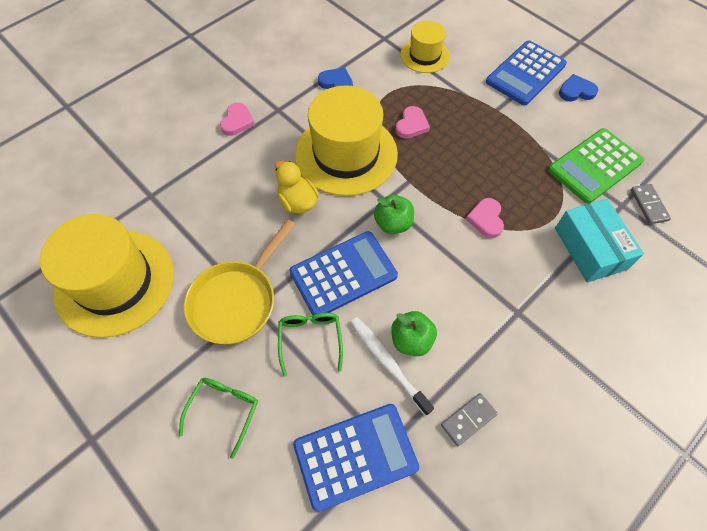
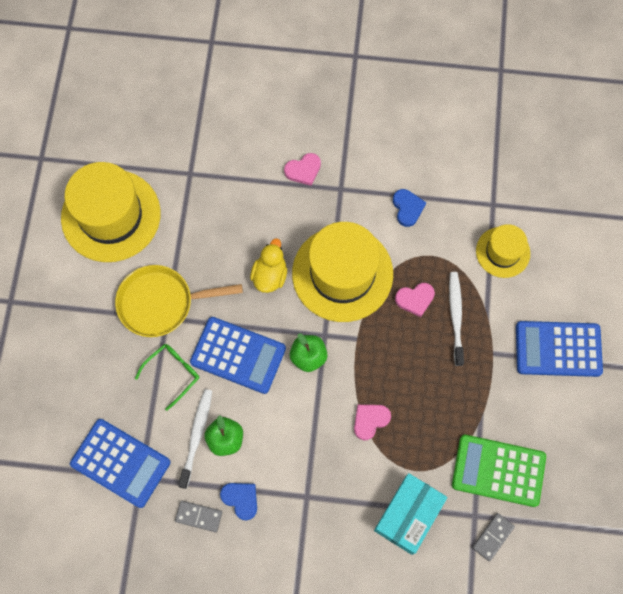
camera: 50 degrees right, 10 degrees up
green glasses [179,378,258,459] -> none
blue heart [559,74,598,102] -> blue heart moved to [220,483,257,521]
none -> white toothbrush [449,272,464,366]

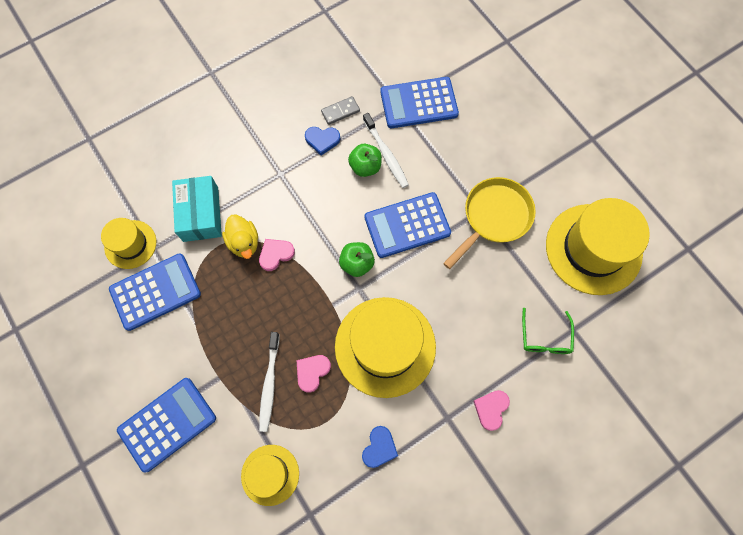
camera: 140 degrees right, 0 degrees up
green glasses [135,344,199,411] -> green glasses moved to [522,308,574,354]
yellow duck [250,238,287,293] -> yellow duck moved to [222,215,258,259]
pink heart [354,405,391,440] -> pink heart turned 135 degrees counterclockwise [259,239,295,271]
blue heart [393,189,426,227] -> blue heart turned 105 degrees counterclockwise [362,426,398,468]
white toothbrush [449,272,464,366] -> white toothbrush turned 45 degrees clockwise [259,332,280,432]
green calculator [452,435,546,507] -> blue calculator [109,253,201,331]
grey domino [472,513,515,561] -> yellow hat [101,218,156,269]

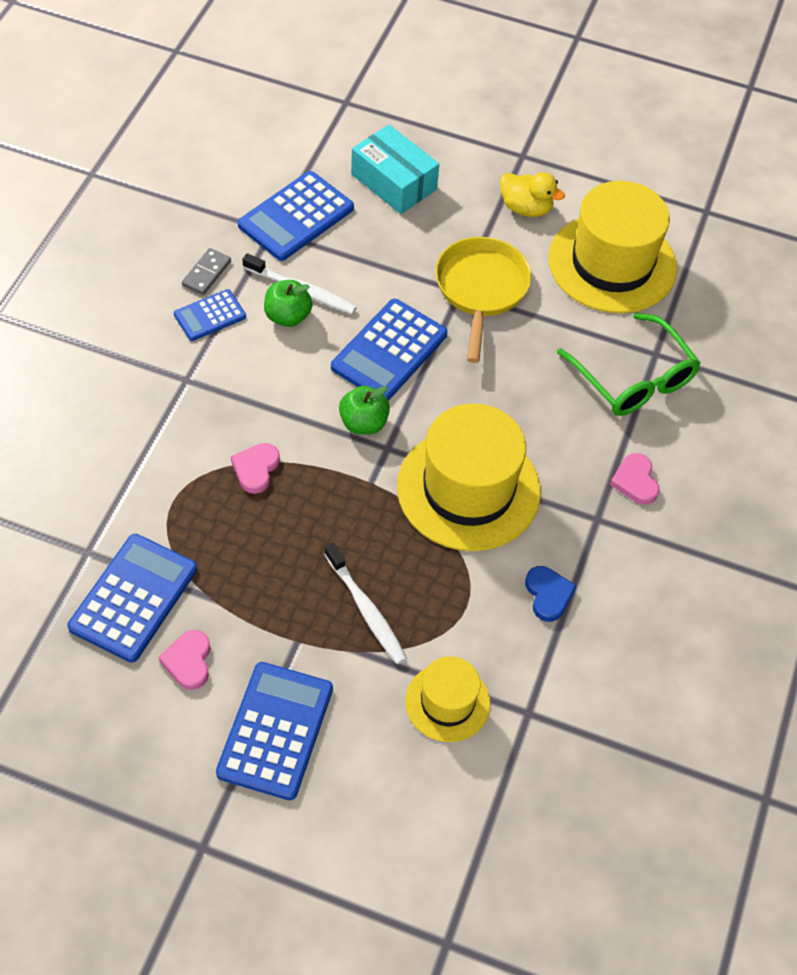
camera: 40 degrees left, 15 degrees down
yellow hat [101,218,156,269] -> none
turquoise box [172,176,222,242] -> turquoise box moved to [351,125,439,214]
yellow duck [222,215,258,259] -> yellow duck moved to [500,172,565,217]
pink heart [296,355,331,393] -> pink heart moved to [159,630,210,690]
blue heart [305,127,340,156] -> blue calculator [174,289,246,341]
green glasses [522,308,574,354] -> green glasses [557,313,701,416], size x1.65

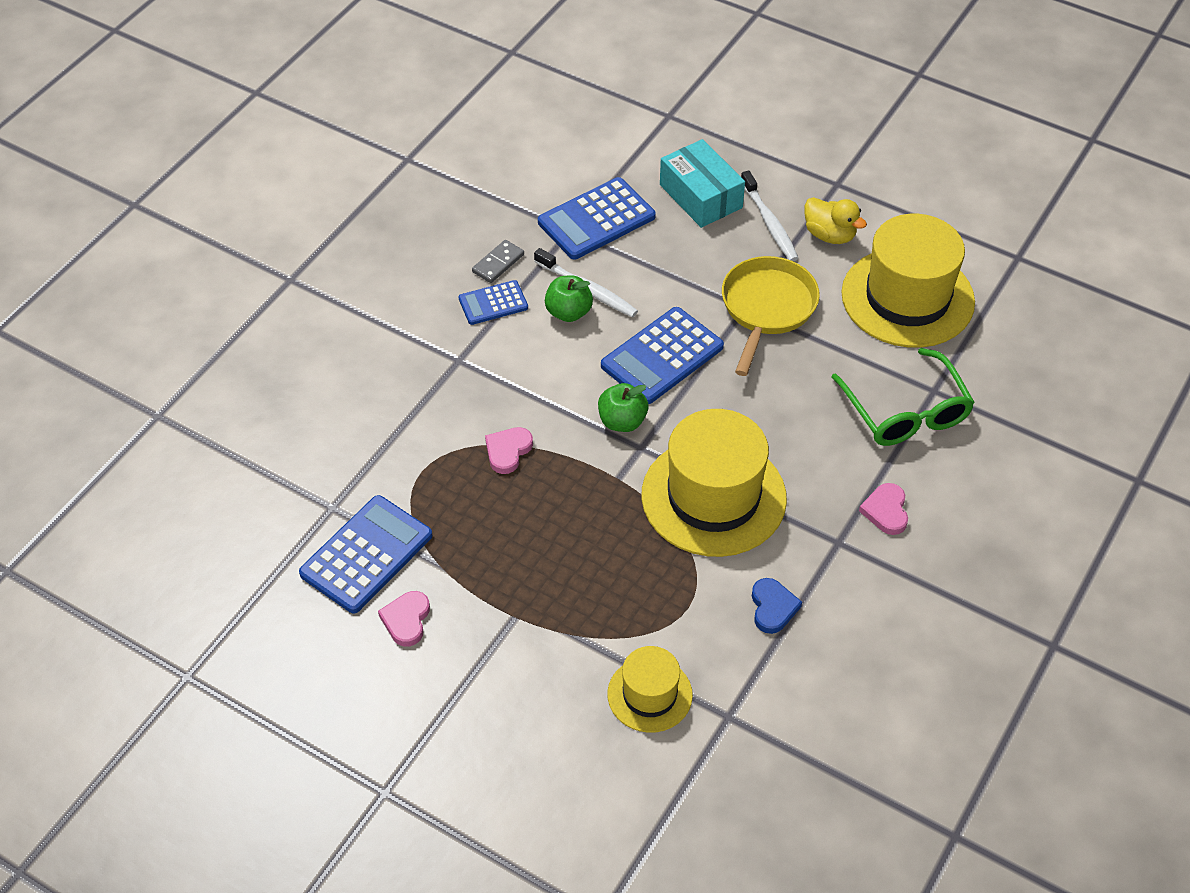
camera: 15 degrees right, 5 degrees down
blue calculator [216,662,333,800] -> none
white toothbrush [324,543,407,664] -> white toothbrush moved to [741,170,798,261]

